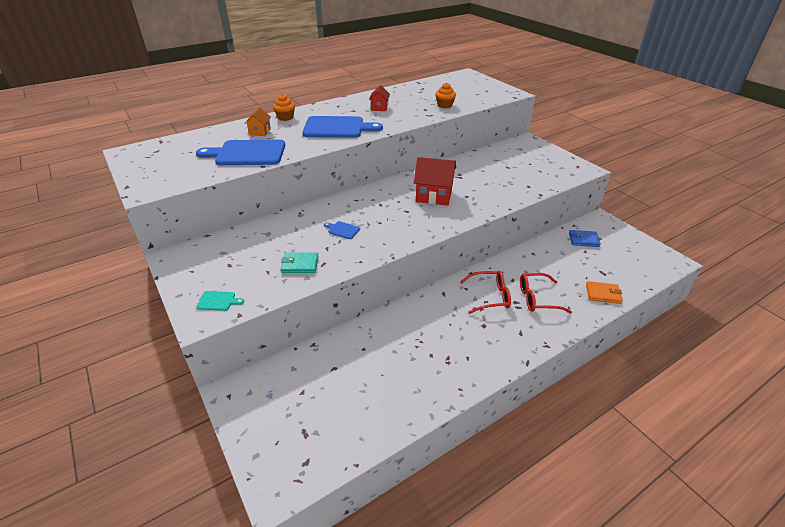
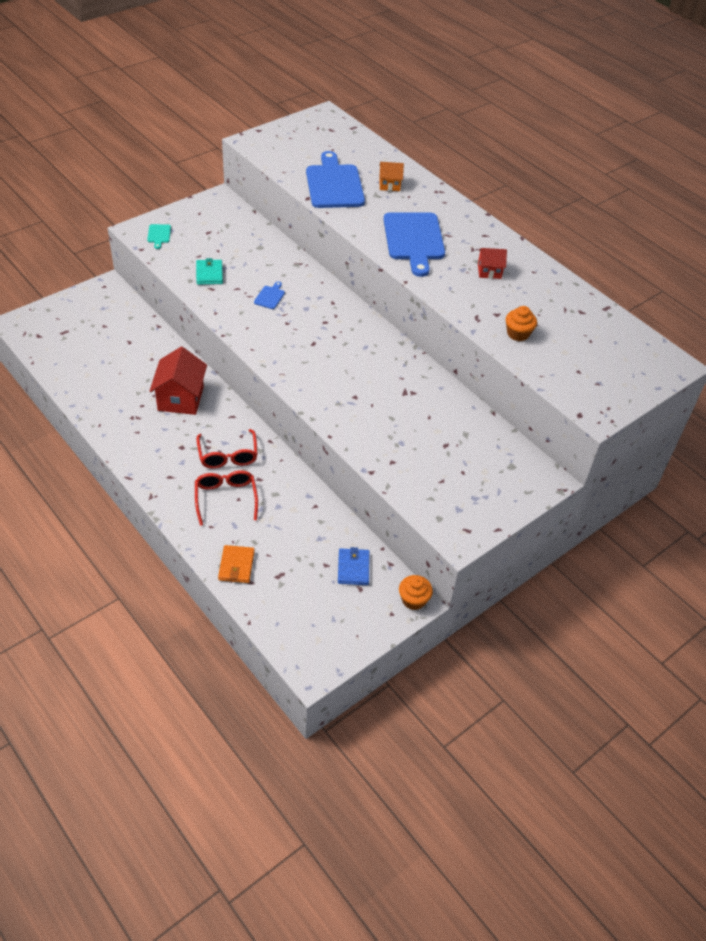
camera: 80 degrees right, 10 degrees up
orange cupcake [273,94,295,121] -> orange cupcake moved to [399,575,433,610]
red house [414,157,456,206] -> red house moved to [149,347,207,415]

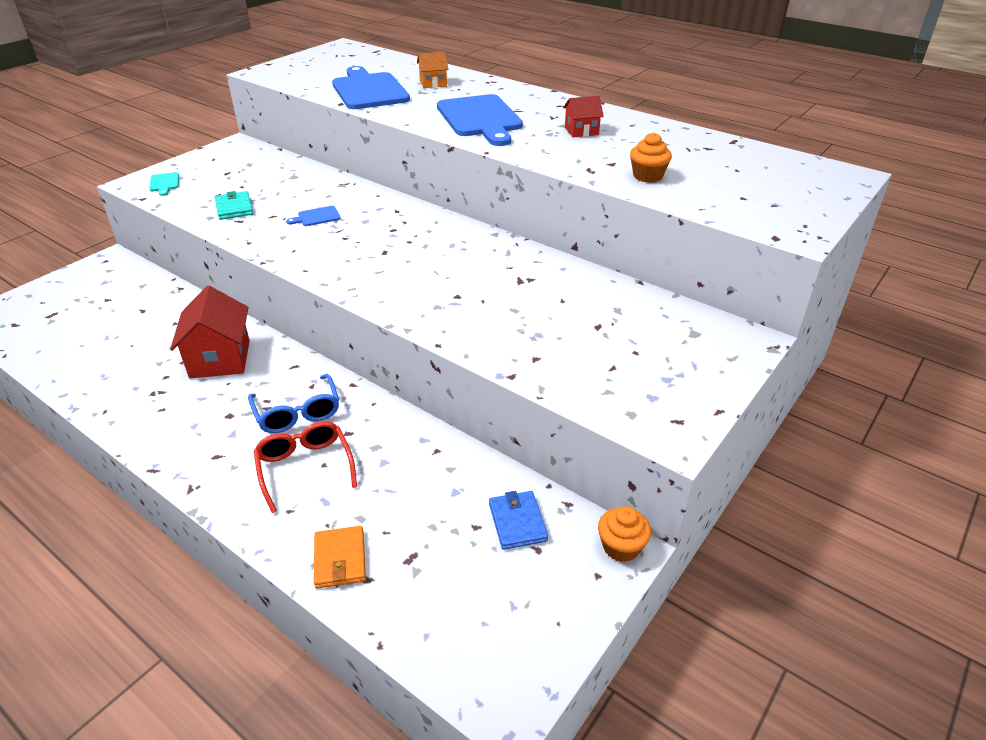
camera: 10 degrees left, 10 degrees down
red glasses [196,429,258,469] -> blue glasses [248,374,339,433]
blue cutting board [254,281,285,309] -> blue cutting board turned 120 degrees counterclockwise [286,206,341,226]

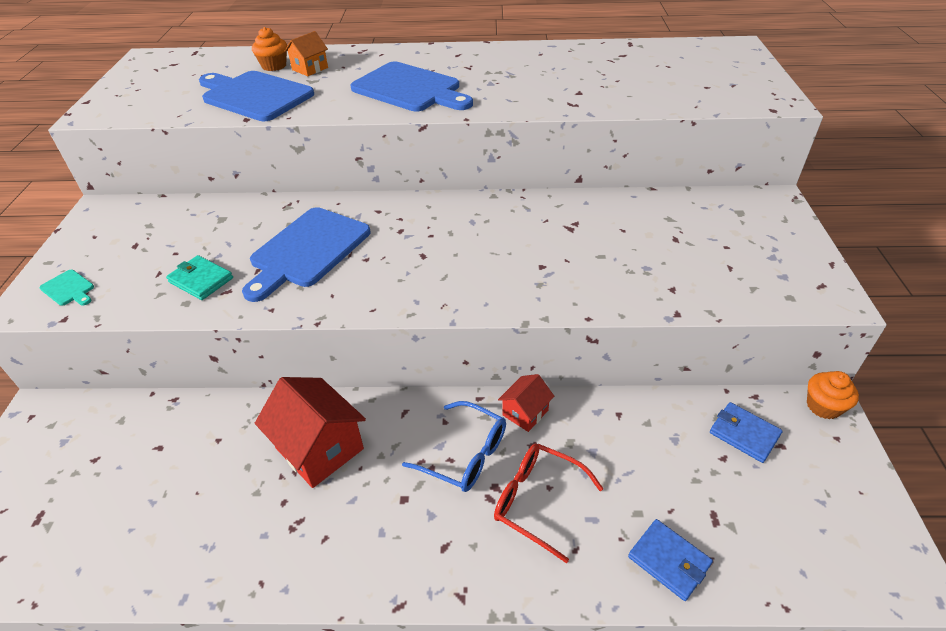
camera: 35 degrees left, 5 degrees up
blue cutting board [286,206,341,226] -> blue cutting board [242,207,371,302], size x2.39
orange wallet [314,526,366,589] -> blue wallet [628,519,713,601]
red house [563,96,604,137] -> red house moved to [498,374,554,432]
orange cupcake [630,132,672,183] -> orange cupcake moved to [252,27,287,71]

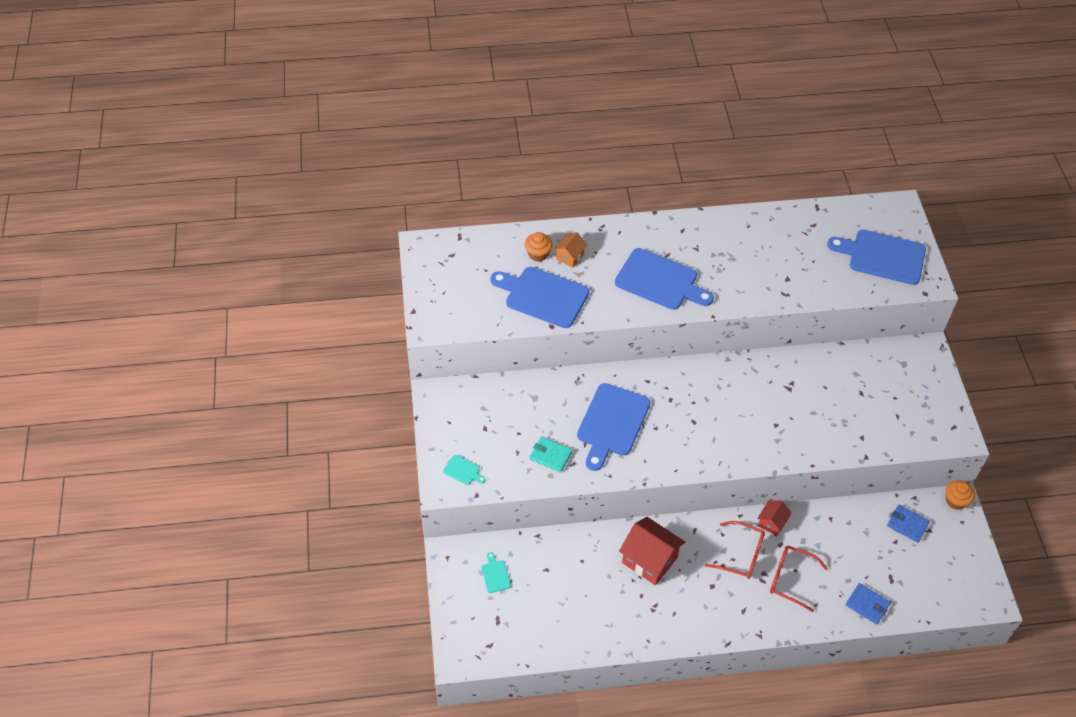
camera: 10 degrees left, 10 degrees up
blue glasses [402,401,506,492] -> red glasses [705,521,765,579]
none -> turquoise cutting board [481,552,511,593]
none -> blue cutting board [827,229,926,285]

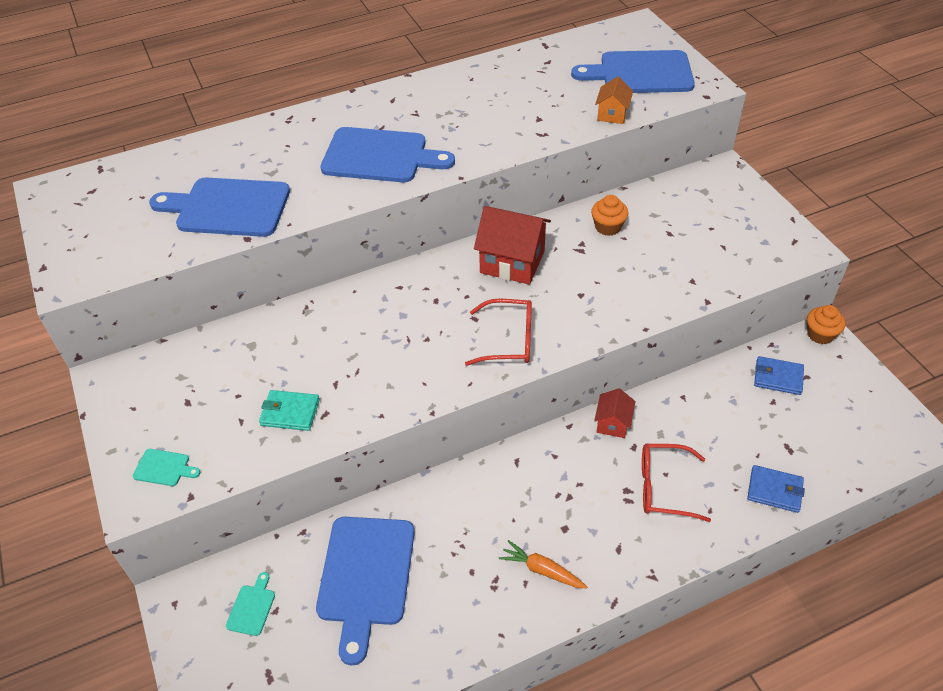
camera: 15 degrees left, 5 degrees down
turquoise cutting board [481,552,511,593] -> turquoise cutting board turned 45 degrees clockwise [226,572,275,636]
orange cupcake [525,232,553,262] -> orange cupcake moved to [591,195,628,236]
orange house [554,232,587,268] -> orange house moved to [595,76,633,124]
blue cutting board [577,383,650,471] -> blue cutting board moved to [316,517,415,665]
red house [619,517,685,585] -> red house moved to [474,206,551,285]
red glasses [705,521,765,579] -> red glasses moved to [465,299,532,366]
none -> orange carrot [499,540,587,589]

